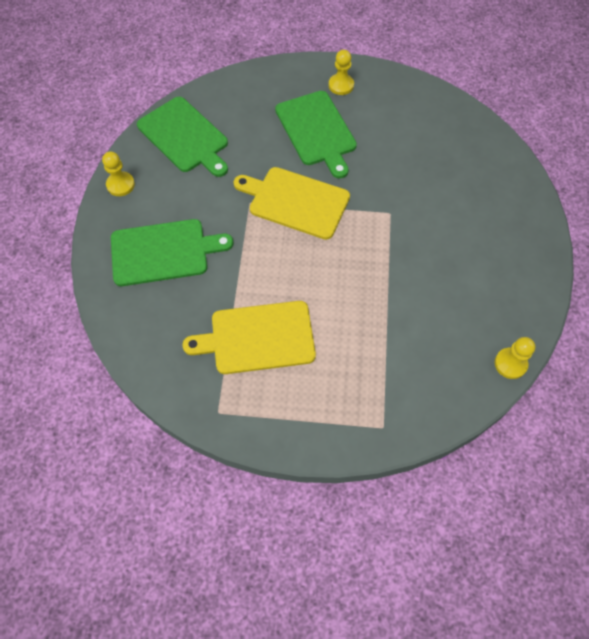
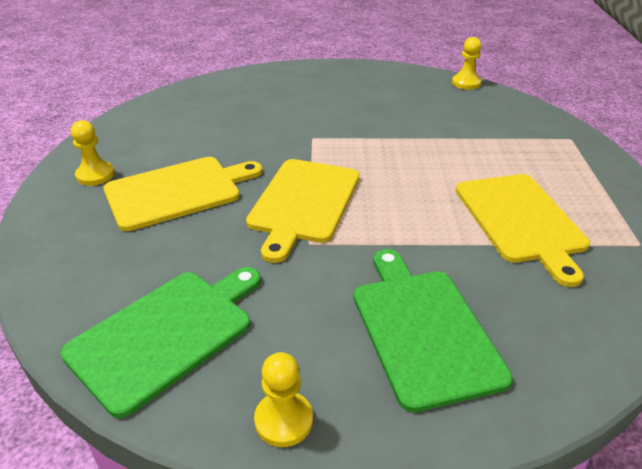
camera: 95 degrees left, 25 degrees down
green cutting board [275,91,357,179] -> yellow cutting board [103,157,263,231]

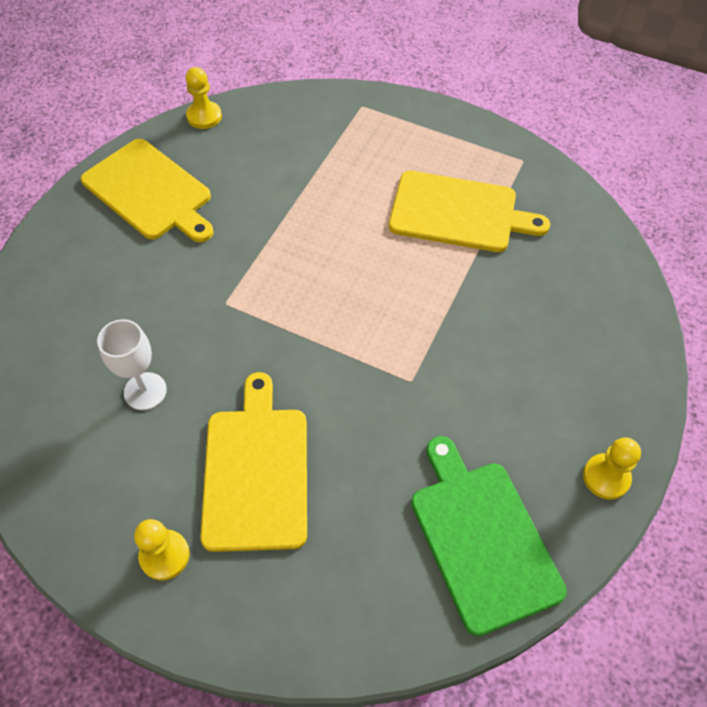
camera: 65 degrees left, 20 degrees up
yellow cutting board [246,159,359,263] -> yellow cutting board moved to [81,139,214,242]
green cutting board [354,249,513,412] -> none
none -> white goblet [97,319,167,410]

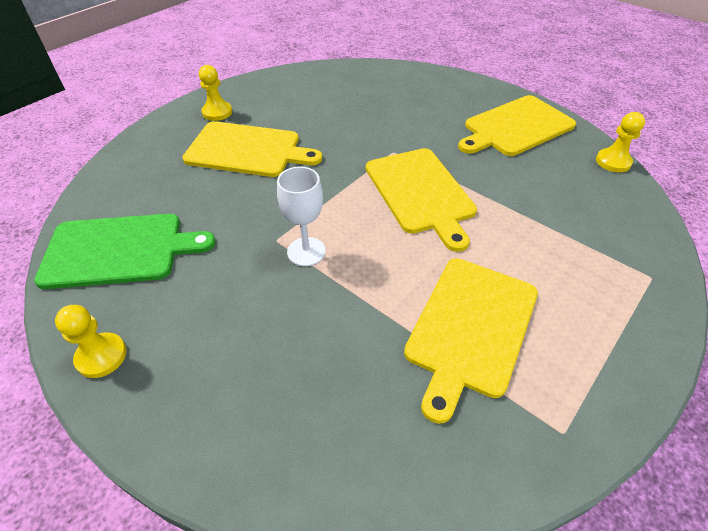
camera: 105 degrees right, 10 degrees down
white goblet [97,319,167,410] -> white goblet moved to [277,166,326,266]
none -> yellow cutting board [366,148,477,252]

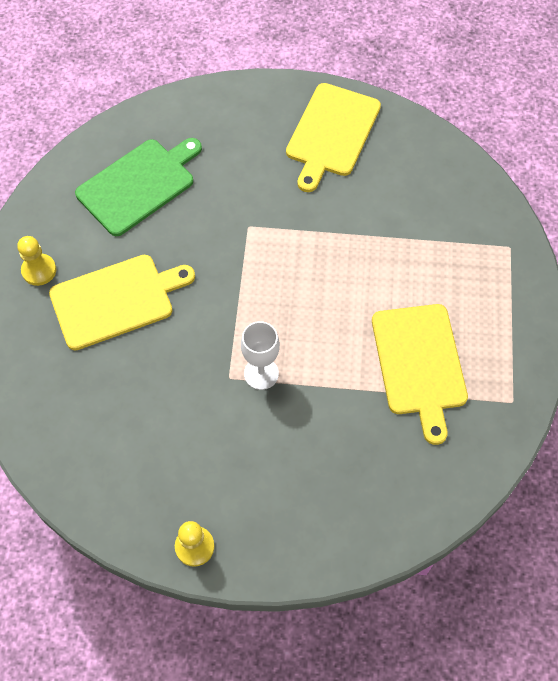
camera: 35 degrees left, 15 degrees up
green cutting board [34,214,216,289] -> green cutting board moved to [75,138,202,236]
yellow cutting board [366,148,477,252] -> none
yellow pawn [596,112,645,172] -> none

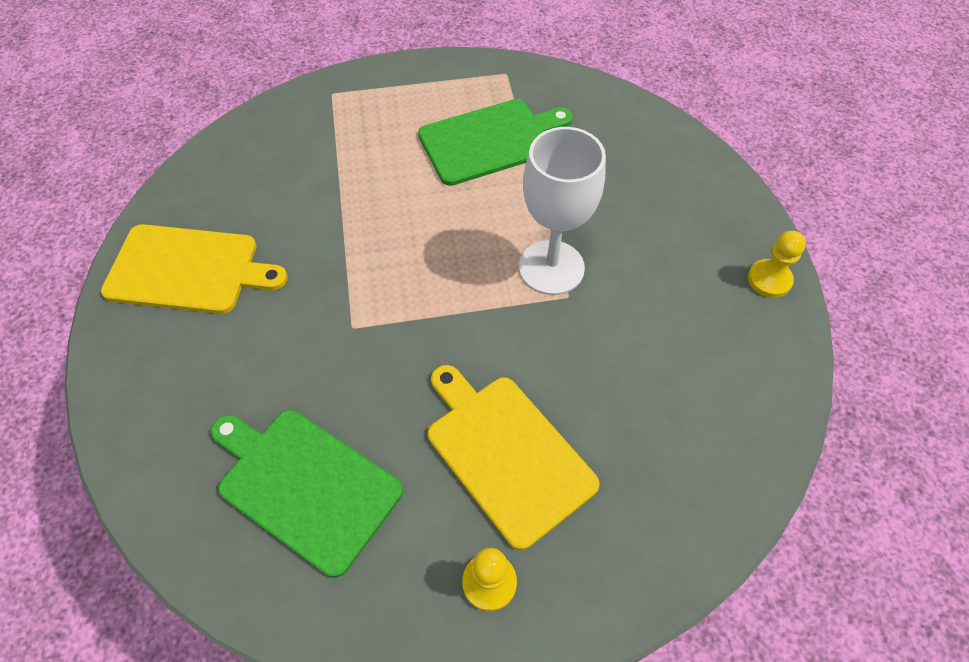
camera: 105 degrees left, 5 degrees down
white goblet [241,321,280,390] -> white goblet [519,127,606,295], size x1.61
yellow cutting board [372,304,468,445] -> green cutting board [418,99,573,186]

